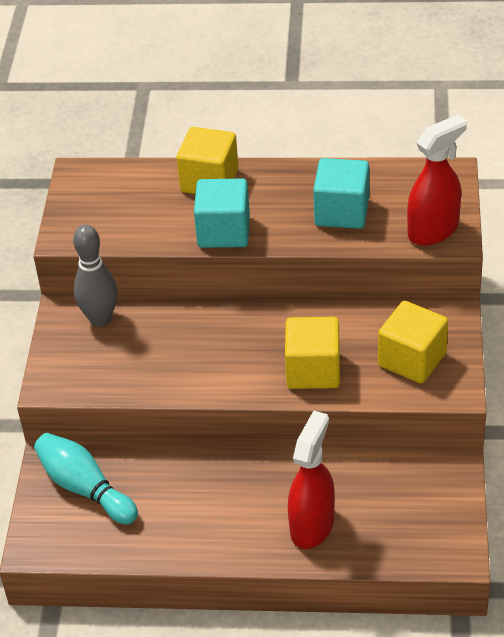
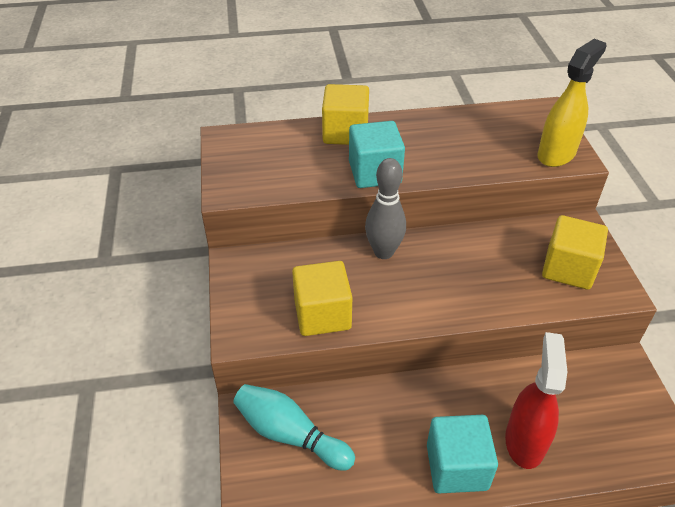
camera: 15 degrees left, 0 degrees up
grey bowling pin [73,224,118,327] -> grey bowling pin moved to [365,158,406,259]
yellow cube [285,317,340,389] -> yellow cube moved to [292,261,352,336]
turquoise cube [313,158,369,229] -> turquoise cube moved to [427,415,498,494]
red spray bottle [407,114,467,246] -> yellow spray bottle [537,39,606,167]

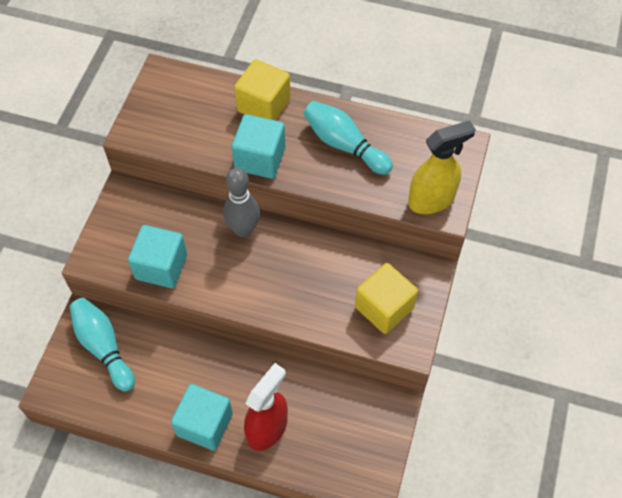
camera: 25 degrees right, 15 degrees up
yellow cube [292,261,352,336] -> turquoise cube [128,225,187,288]
none -> turquoise bowling pin [304,101,393,175]

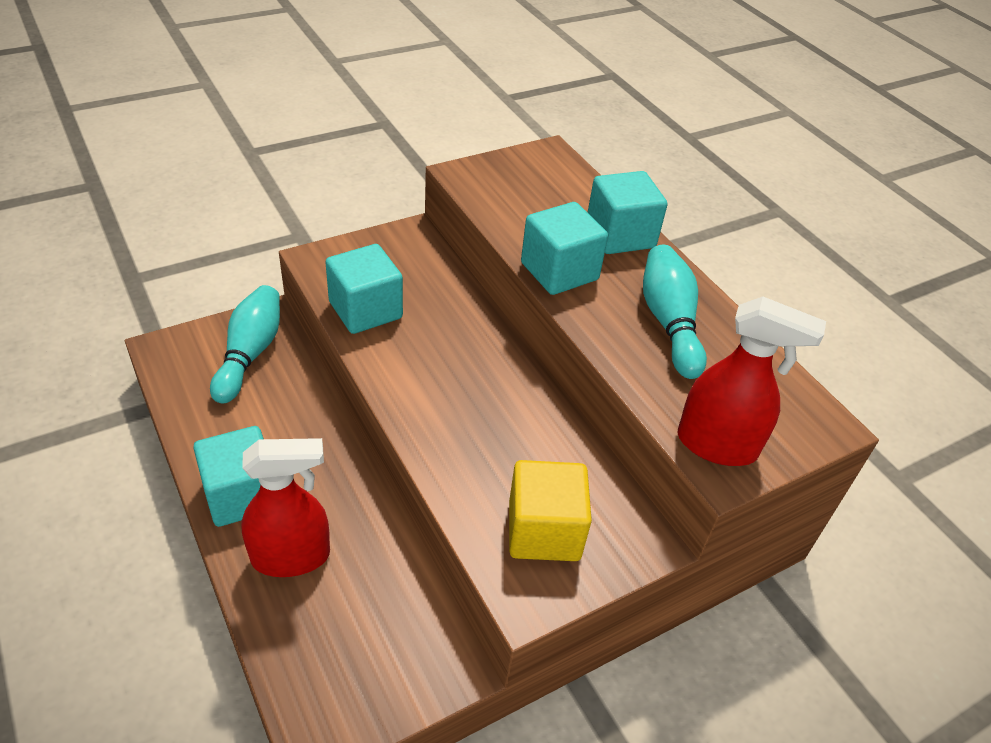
camera: 40 degrees right, 15 degrees down
grey bowling pin [223,168,260,237] -> none
yellow cube [234,59,291,121] -> turquoise cube [587,171,667,254]
yellow spray bottle [408,120,476,214] -> red spray bottle [678,296,826,466]

